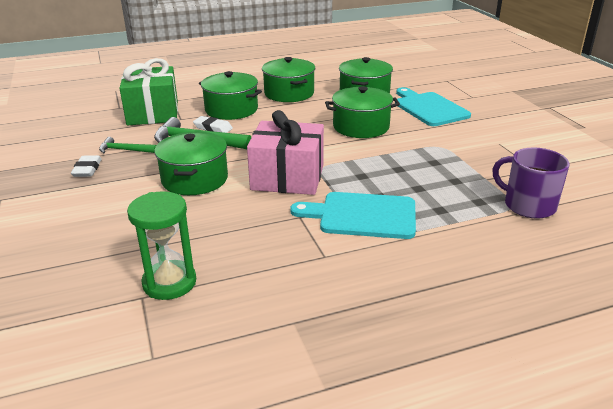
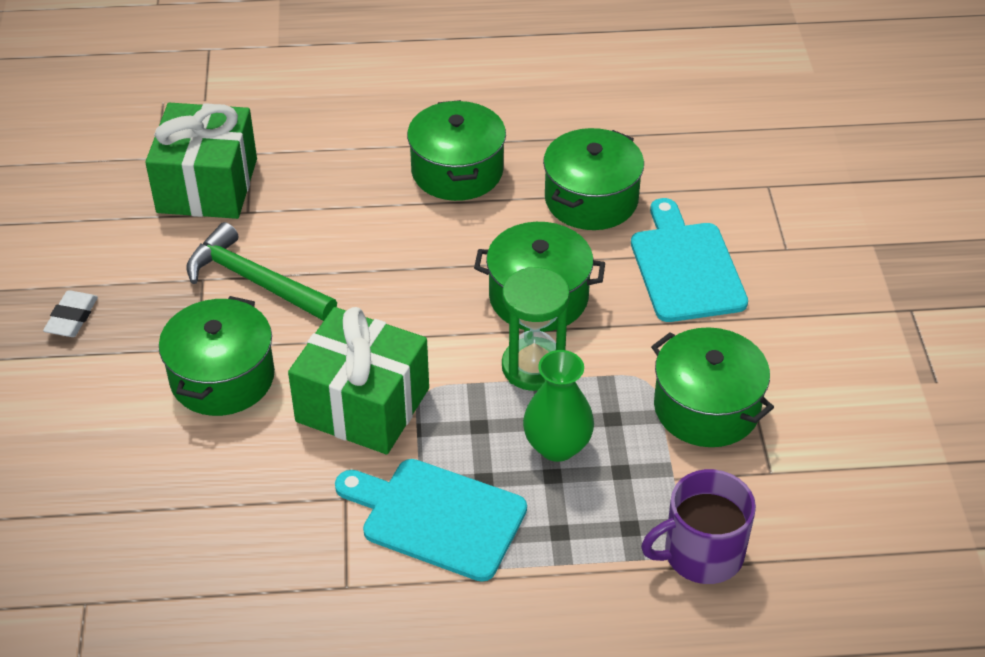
camera: 15 degrees right, 15 degrees up
green hammer [99,137,156,153] -> none
green hourglass [127,191,196,300] -> green hourglass moved to [502,267,570,391]
white eraser [193,116,233,133] -> none
green pot [199,71,262,120] -> green pot moved to [651,327,774,447]
pink gift [247,110,324,195] -> green gift [288,307,429,454]
purple mug [493,147,569,219] -> purple mug turned 75 degrees counterclockwise [641,469,756,584]
none -> green vase [523,350,594,462]

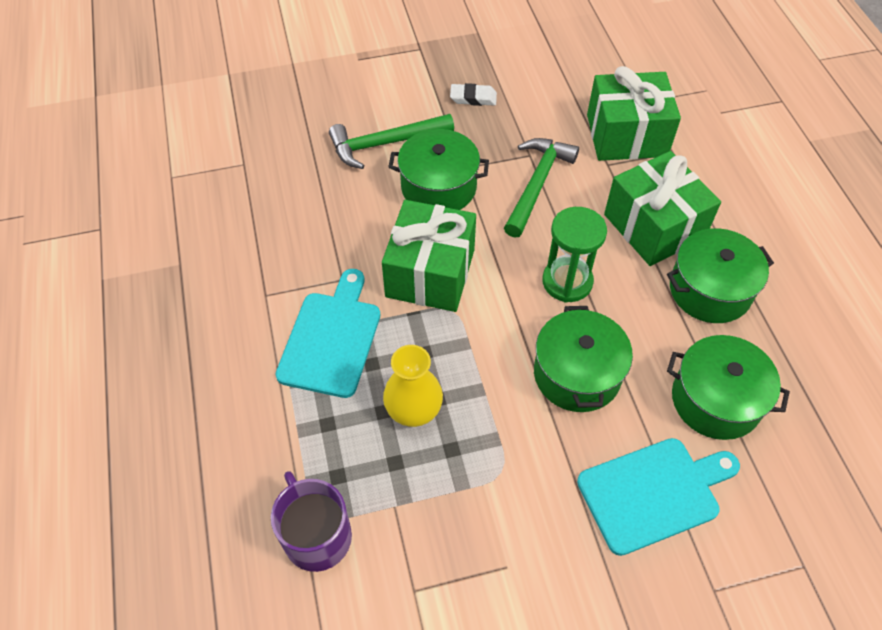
camera: 80 degrees right, 10 degrees up
green hourglass [502,267,570,391] -> green hourglass moved to [542,207,607,303]
green vase [523,350,594,462] -> yellow vase [383,345,443,427]
green pot [651,327,774,447] -> none
none -> green hammer [329,114,454,169]
none -> green gift [604,151,721,266]

